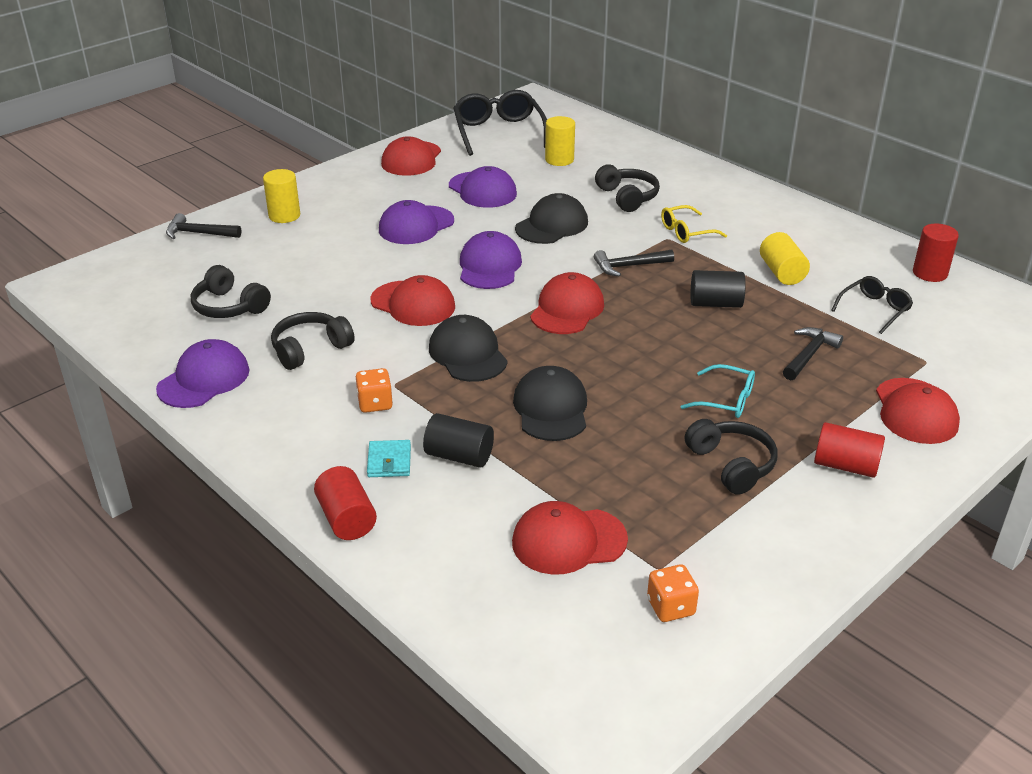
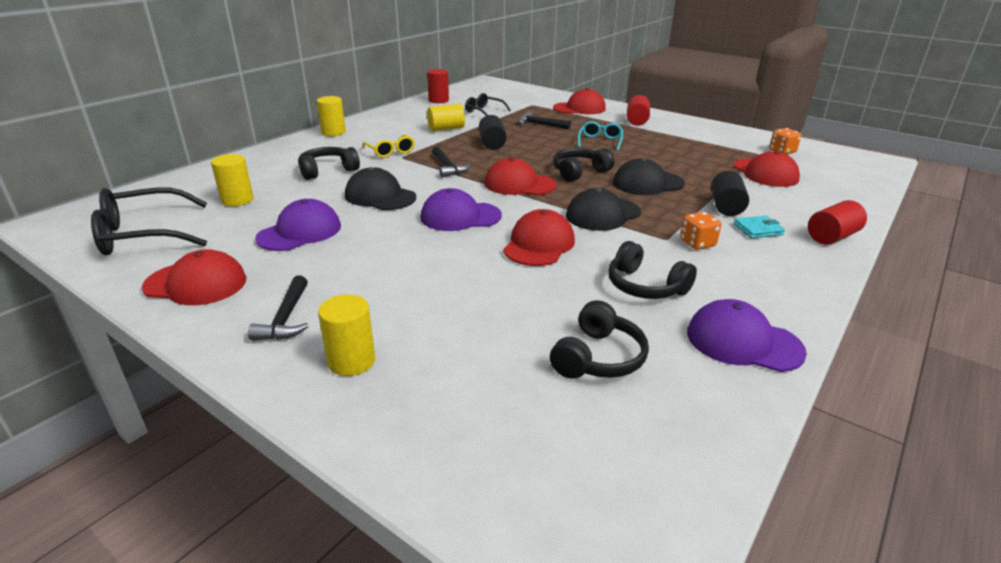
camera: 100 degrees left, 5 degrees down
black hammer [166,213,241,239] -> black hammer moved to [248,276,309,340]
purple cap [379,200,454,244] -> none
black headphones [685,419,778,495] -> black headphones moved to [553,148,614,182]
none -> yellow cylinder [317,96,346,136]

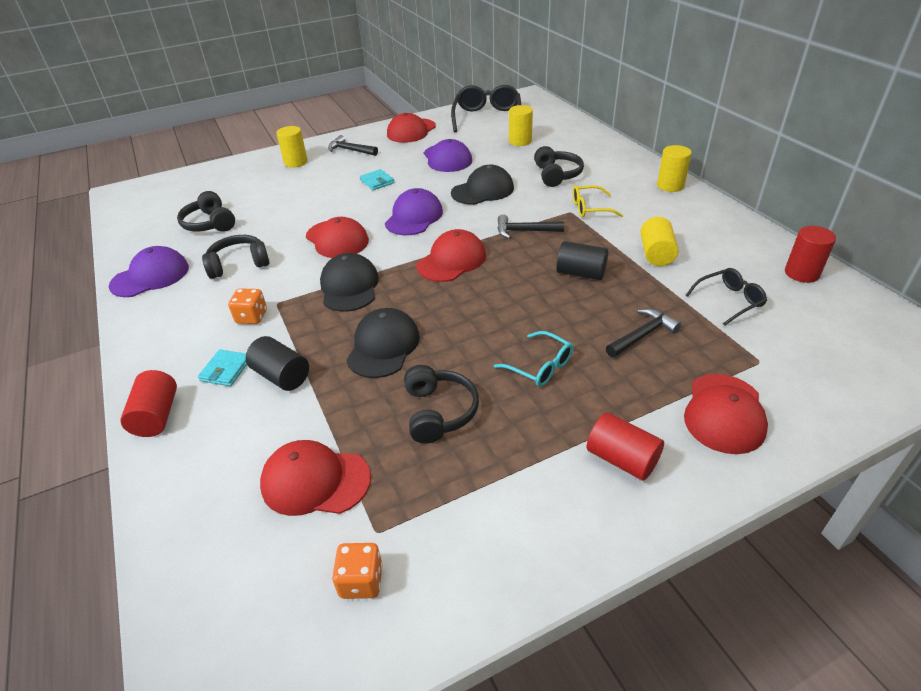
camera: 120 degrees right, 10 degrees up
black headphones [553,148,614,182] -> black headphones moved to [404,365,479,444]
none -> turquoise wallet [360,169,394,190]

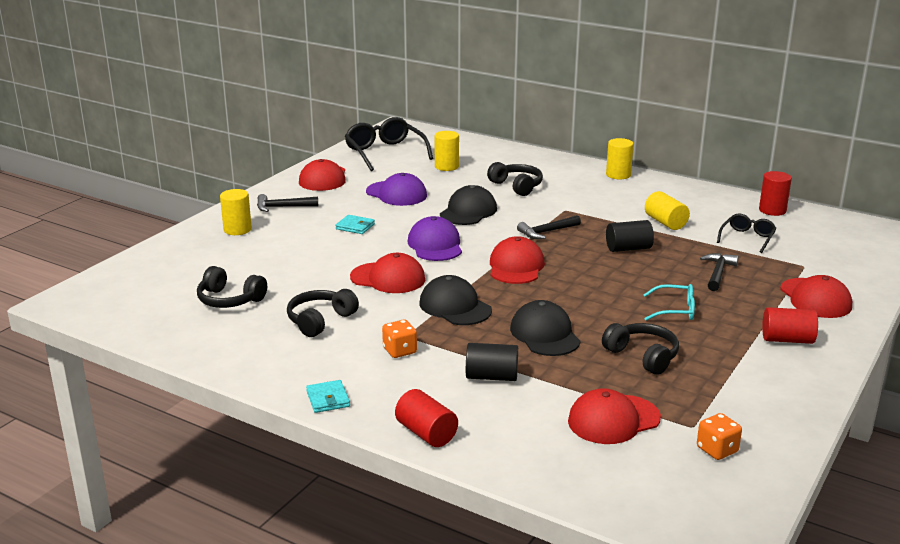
camera: 35 degrees left, 15 degrees down
purple cap [109,246,189,297] -> none
turquoise wallet [198,349,247,386] -> turquoise wallet moved to [306,380,350,413]
yellow glasses [573,185,623,217] -> none

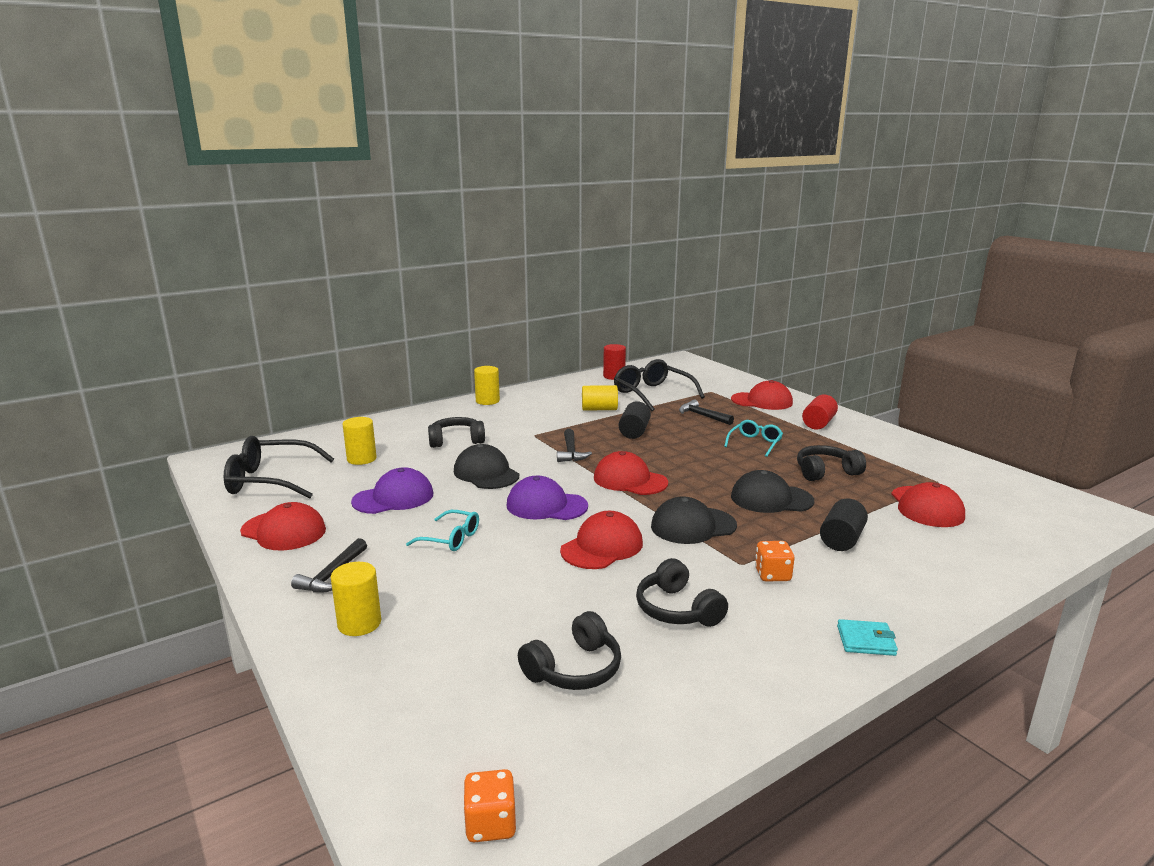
camera: 65 degrees left, 5 degrees down
turquoise wallet [336,215,375,234] -> turquoise glasses [406,510,479,551]
red cylinder [395,389,458,447] -> none
orange dice [697,413,742,460] -> orange dice moved to [463,769,516,842]
black glasses [717,213,776,253] -> black glasses [614,359,705,411], size x1.78

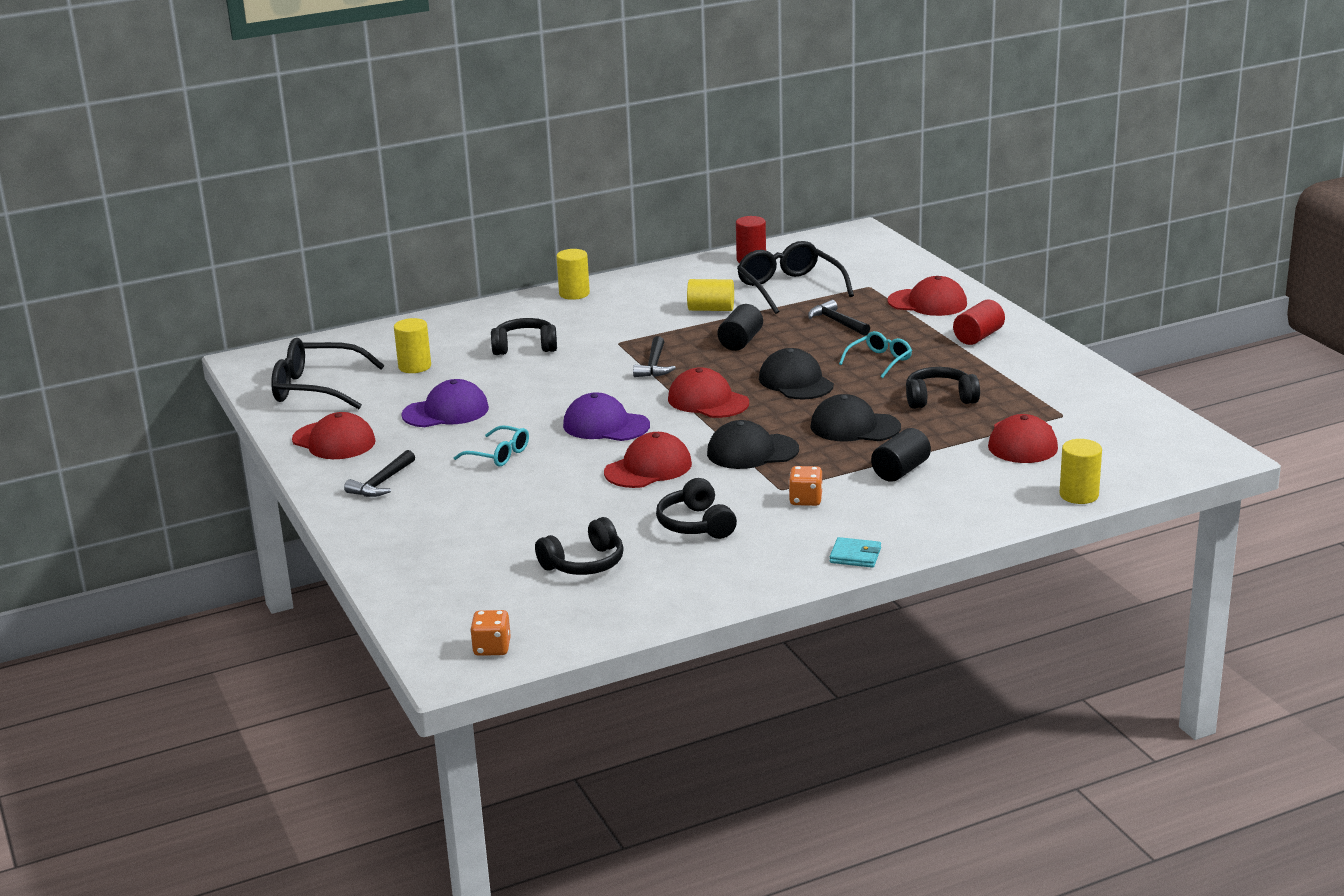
camera: 10 degrees right, 5 degrees up
yellow cylinder [331,562,381,636] -> yellow cylinder moved to [1059,439,1102,504]
black cap [454,444,519,489] -> black cap moved to [759,348,834,400]

